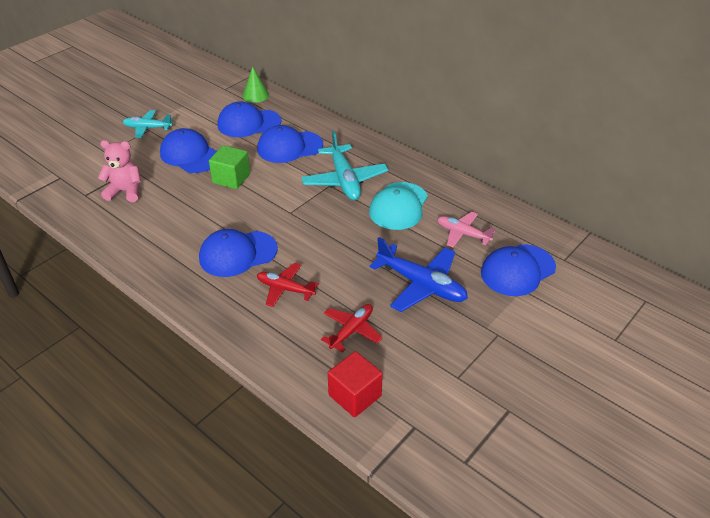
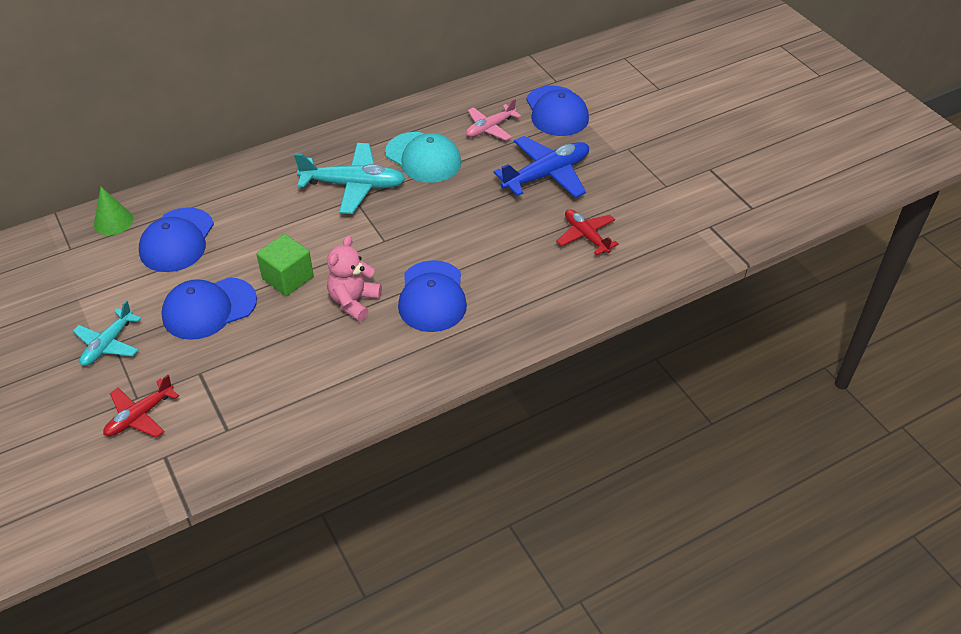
camera: 70 degrees left, 5 degrees up
pink teddy bear [98,140,141,202] -> pink teddy bear moved to [327,235,382,321]
blue cap [257,125,323,163] -> none
red plane [257,263,319,307] -> red plane moved to [103,375,179,438]
red cube [328,351,383,417] -> none

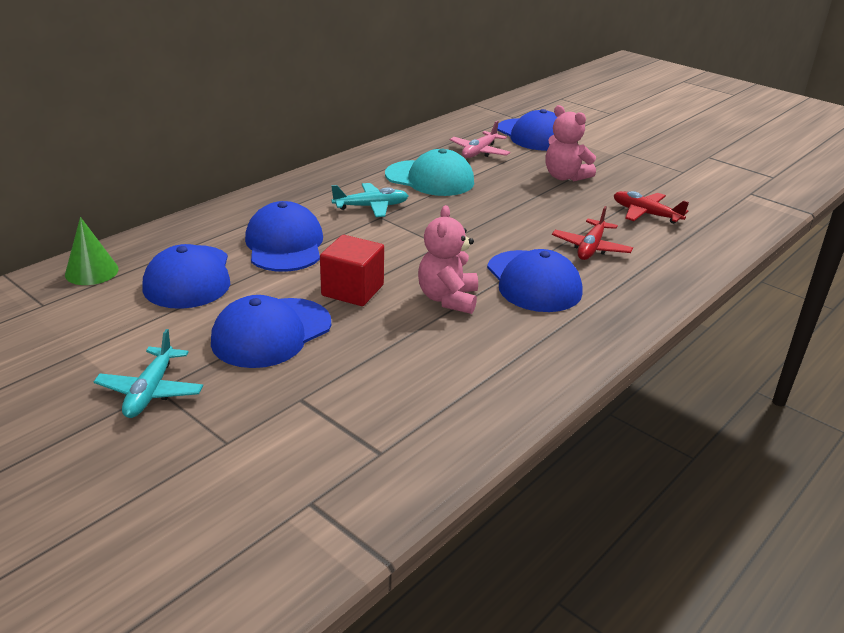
camera: 20 degrees left, 15 degrees down
red plane [103,375,179,438] -> red plane moved to [552,206,633,260]
green cube [256,234,314,296] -> red cube [320,235,384,306]
turquoise plane [294,143,406,214] -> turquoise plane [331,183,408,217], size x0.62
blue plane [493,136,589,198] -> pink teddy bear [545,105,596,181]
none -> blue cap [245,201,323,272]

